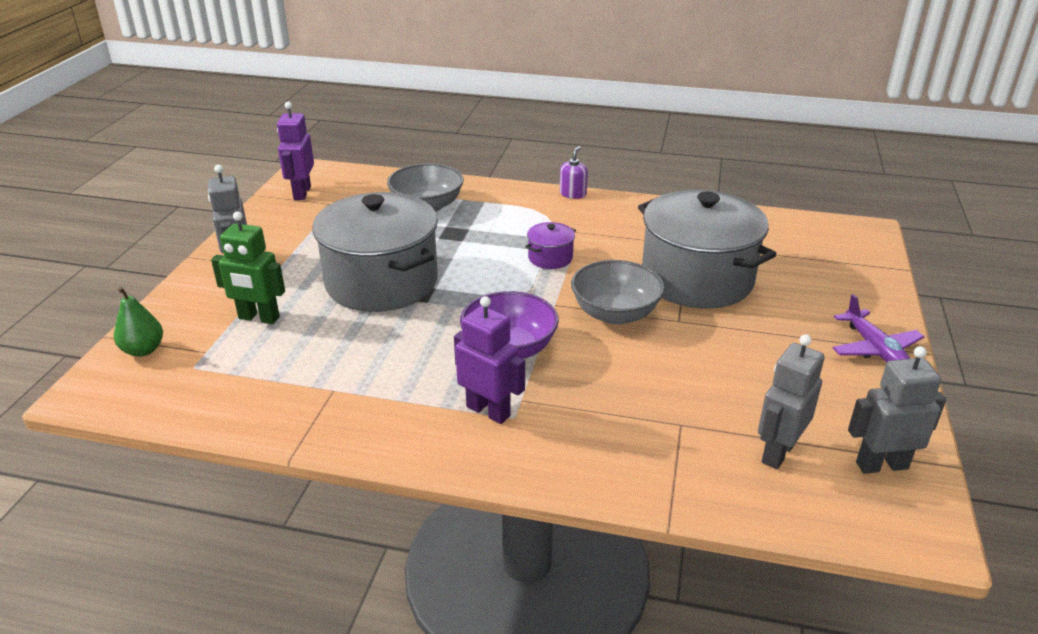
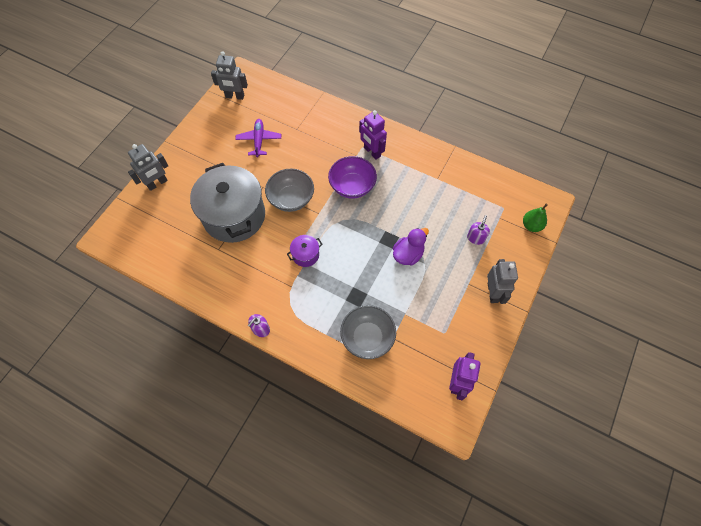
camera: 165 degrees left, 30 degrees up
green robot [211,211,285,324] -> purple soap dispenser [467,215,490,245]
grey pot [312,192,438,312] -> purple duck [393,228,429,265]
grey robot [758,334,825,469] -> grey robot moved to [128,144,168,191]
purple plane [833,294,924,362] -> purple plane moved to [235,119,281,157]

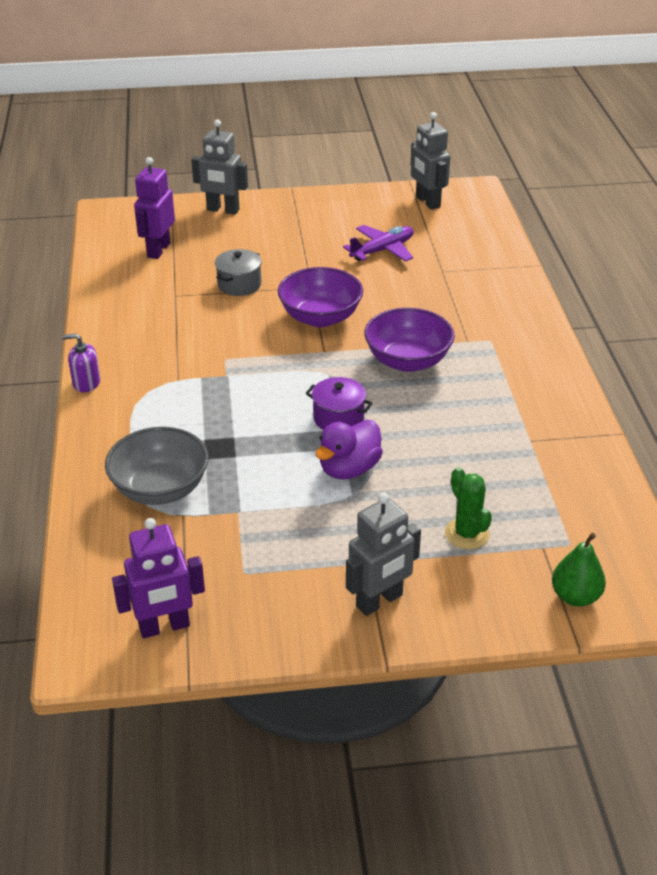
camera: 55 degrees right, 25 degrees down
grey pot [190,163,265,243] -> grey pot [215,249,262,296], size x0.42
grey bowl [265,169,314,212] -> purple bowl [278,267,363,327]
purple pot [287,235,323,267] -> purple pot moved to [305,377,373,430]
purple robot [359,110,387,160] -> purple robot moved to [134,157,175,259]
purple duck [393,228,429,265] -> purple duck turned 120 degrees clockwise [315,420,383,479]
purple soap dispenser [467,215,490,245] -> green cactus [445,467,492,549]

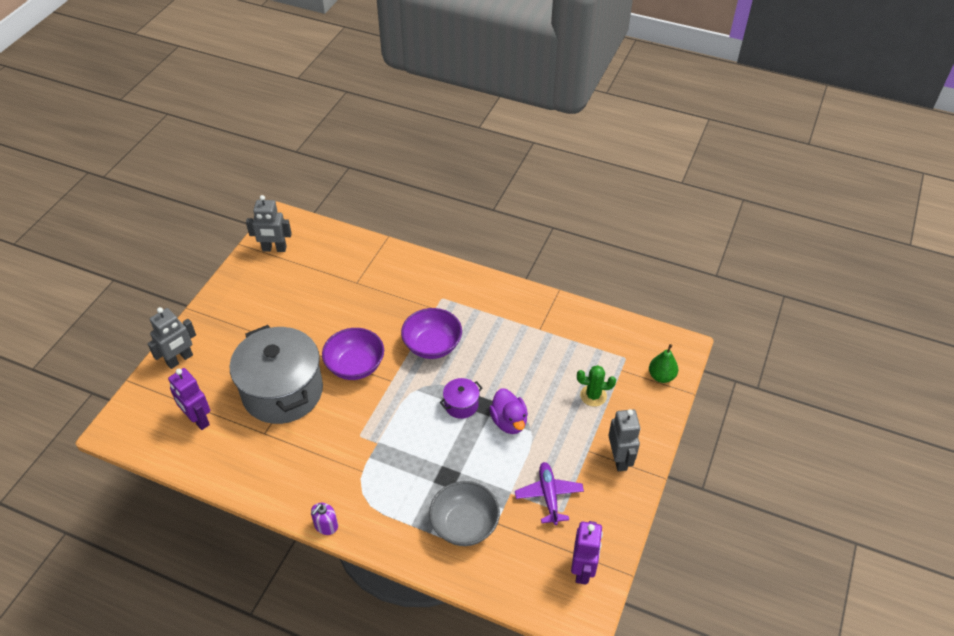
camera: 60 degrees left, 10 degrees up
grey pot [215,249,262,296] -> grey pot [230,325,323,424], size x2.40
purple plane [343,225,413,262] -> purple plane moved to [515,462,584,525]

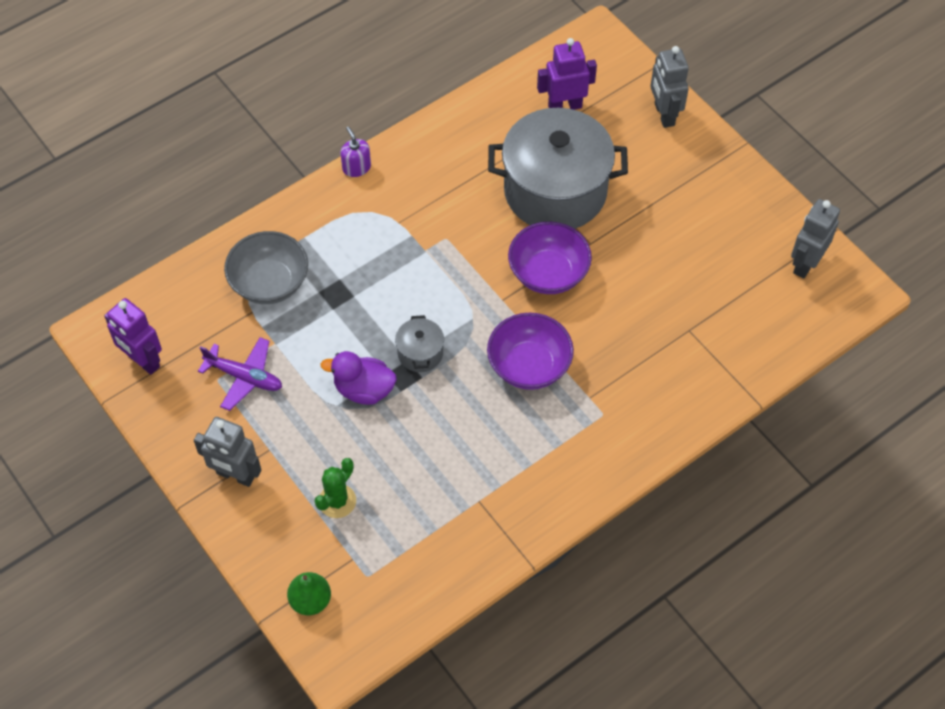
camera: 120 degrees right, 10 degrees up
purple pot [440,378,483,419] -> grey pot [395,315,444,372]

